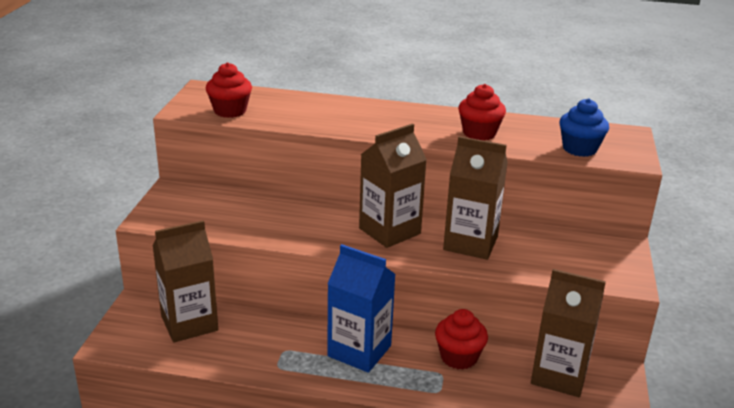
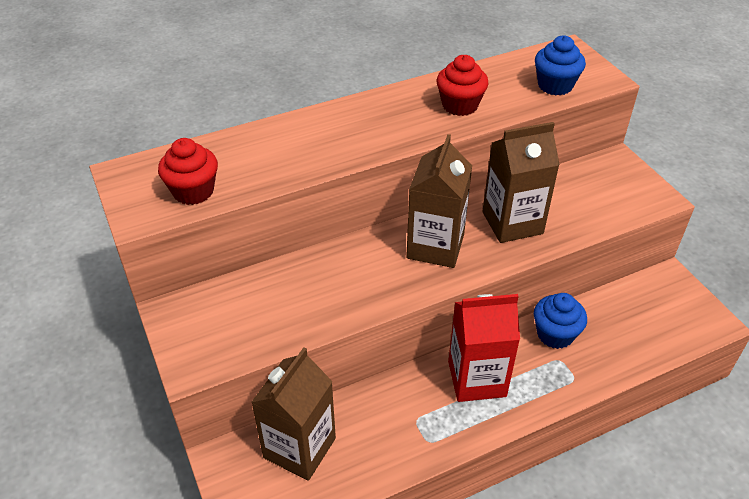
camera: 35 degrees left, 15 degrees up
blue carton [327,244,396,373] -> red carton [448,294,520,402]
red cupcake [435,309,488,370] -> blue cupcake [534,293,587,349]
brown carton [531,269,606,397] -> none

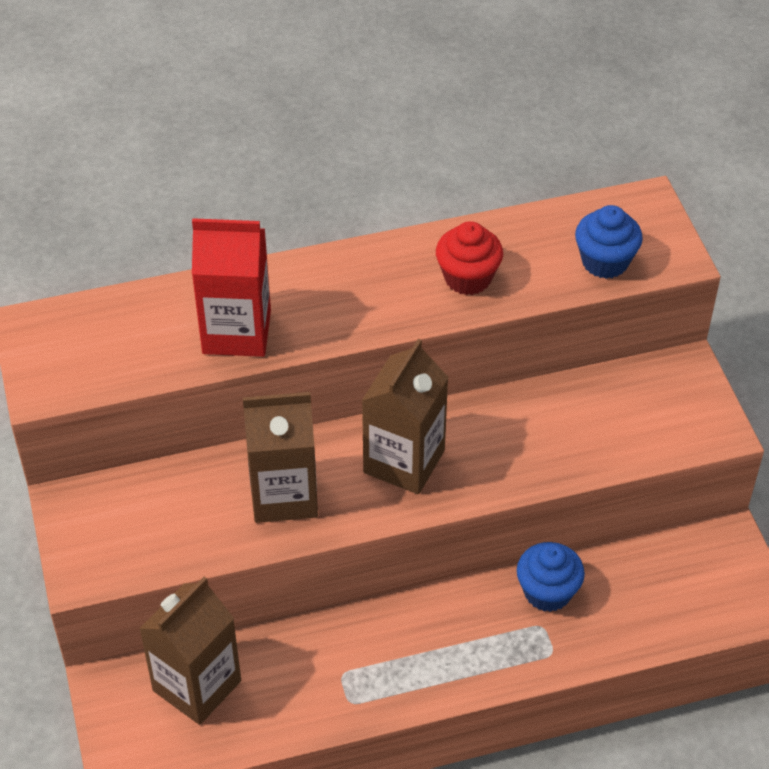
camera: 10 degrees right, 5 degrees up
red cupcake [158,138,218,205] -> none
red carton [448,294,520,402] -> red carton moved to [192,218,271,357]
brown carton [482,122,560,243] -> brown carton moved to [243,392,318,523]

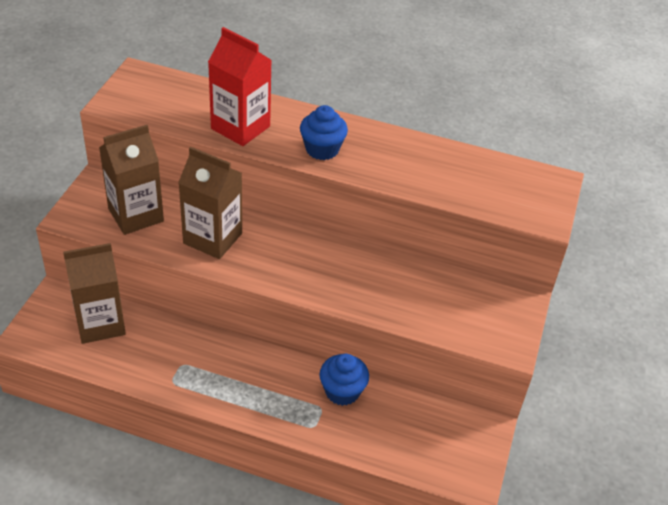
camera: 30 degrees right, 5 degrees down
brown carton [362,339,449,494] -> brown carton moved to [99,125,164,235]
red cupcake [436,221,503,295] -> none
blue cupcake [575,205,643,279] -> blue cupcake moved to [300,105,348,160]

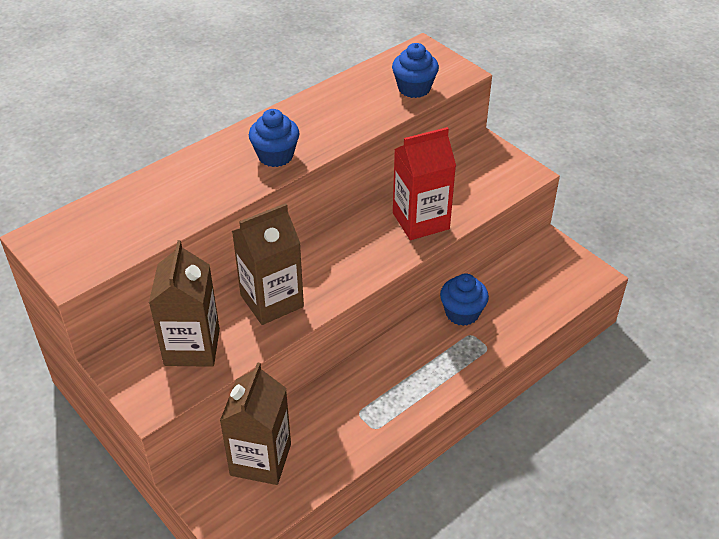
camera: 55 degrees left, 0 degrees up
red carton [208,27,272,146] -> red carton moved to [393,127,456,240]
none -> blue cupcake [392,43,439,98]

